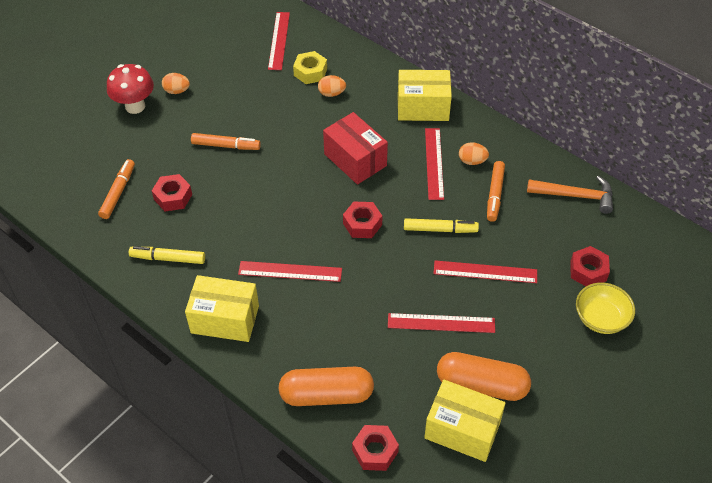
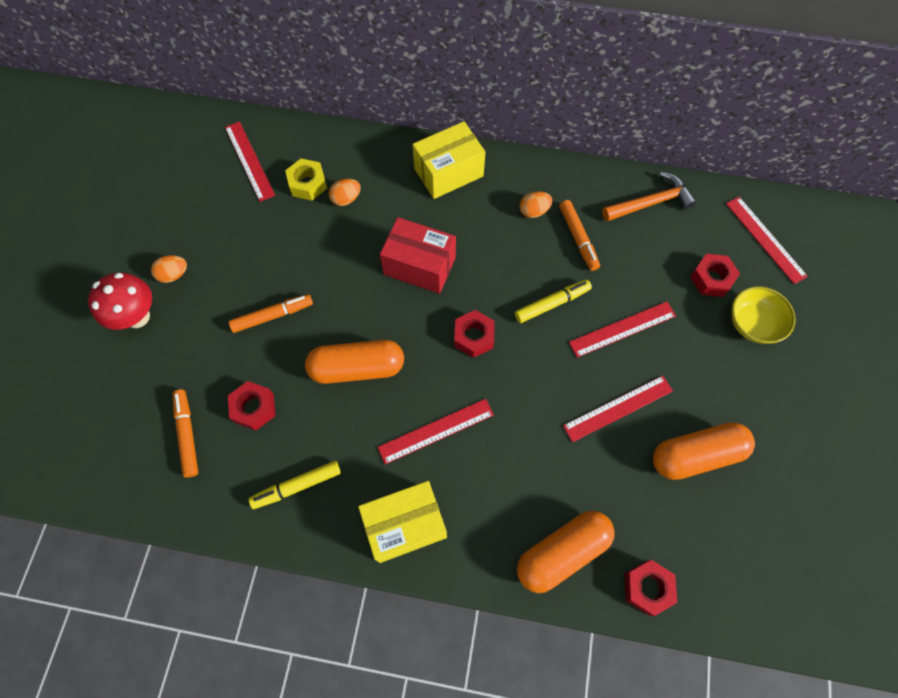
camera: 30 degrees left, 15 degrees up
yellow box [424,380,506,462] -> none
red ruler [425,128,444,200] -> red ruler moved to [726,197,808,284]
none -> orange capsule [305,340,404,384]

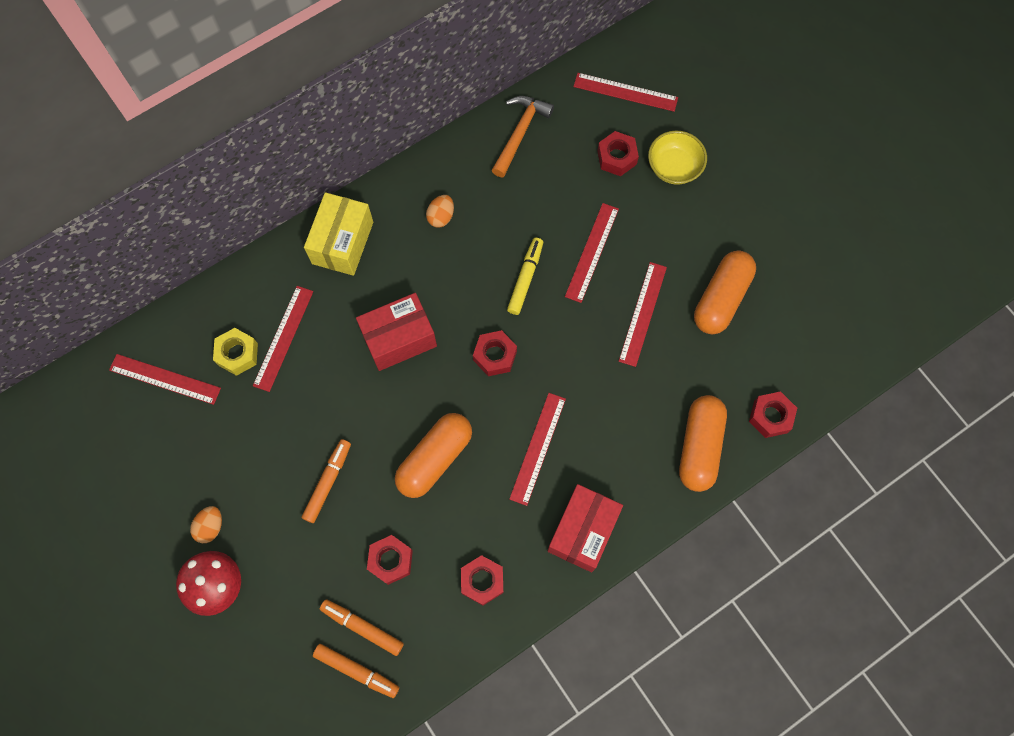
camera: 45 degrees left, 5 degrees up
yellow marker [249,461,341,509] -> red nut [461,555,503,605]
orange egg [329,179,361,206] -> red ruler [253,286,313,392]
yellow box [358,481,447,563] -> red box [548,484,623,572]
orange marker [559,200,600,271] -> orange marker moved to [313,644,399,698]

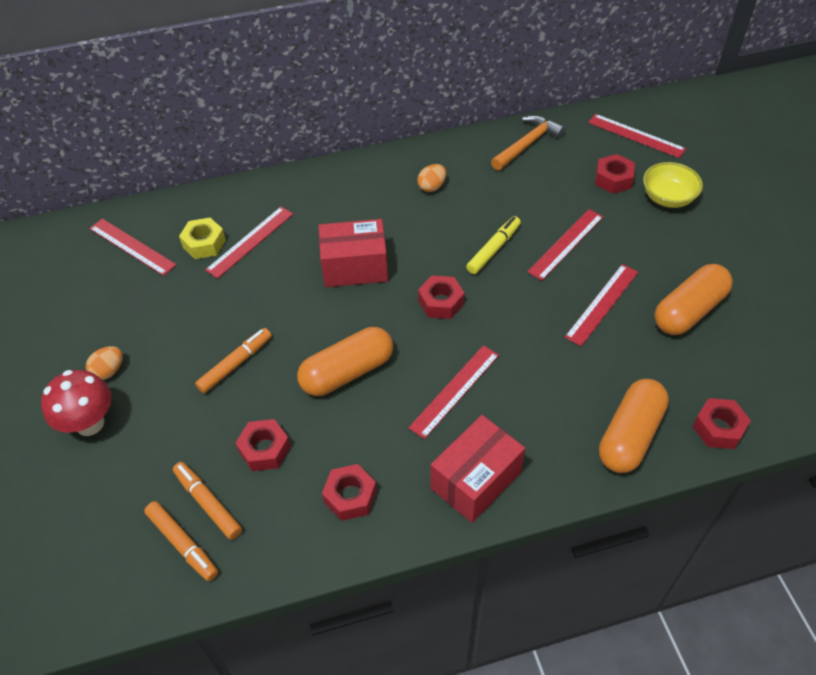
camera: 20 degrees right, 20 degrees down
yellow box [304,192,373,276] -> none

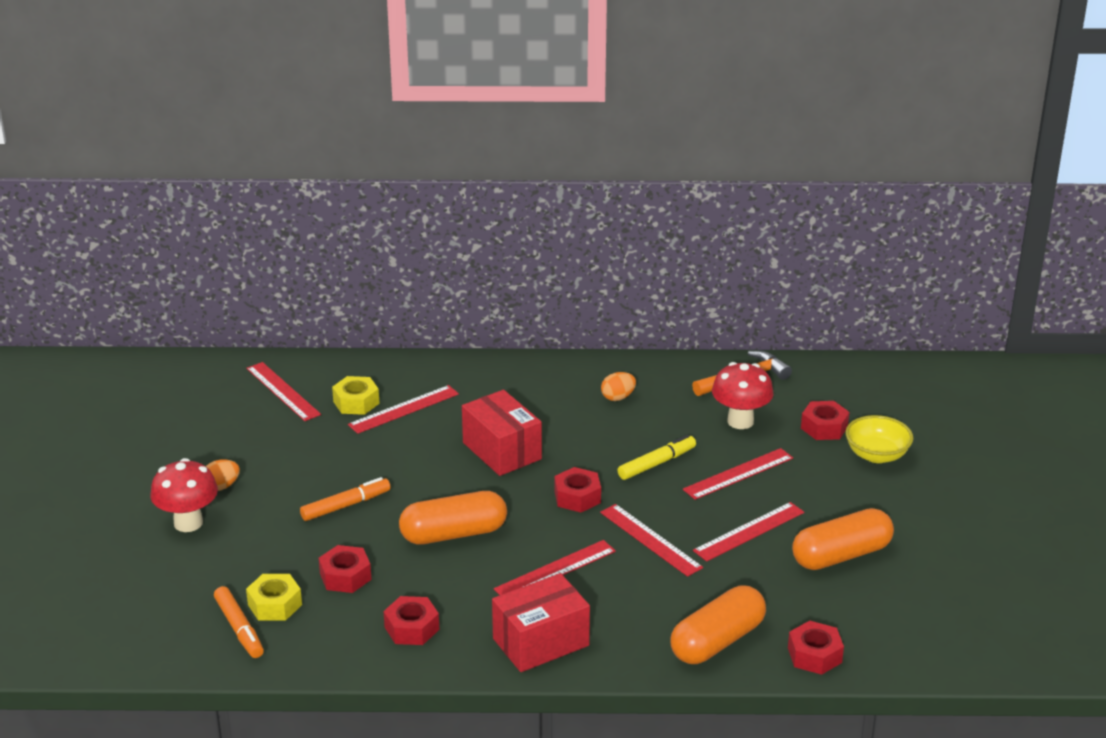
camera: 15 degrees right, 20 degrees down
orange marker [173,462,242,540] -> yellow nut [246,574,302,621]
red box [319,219,388,287] -> red box turned 45 degrees clockwise [462,390,542,476]
red ruler [588,114,686,158] -> red ruler moved to [600,504,703,577]
none -> red mushroom [712,362,774,429]

